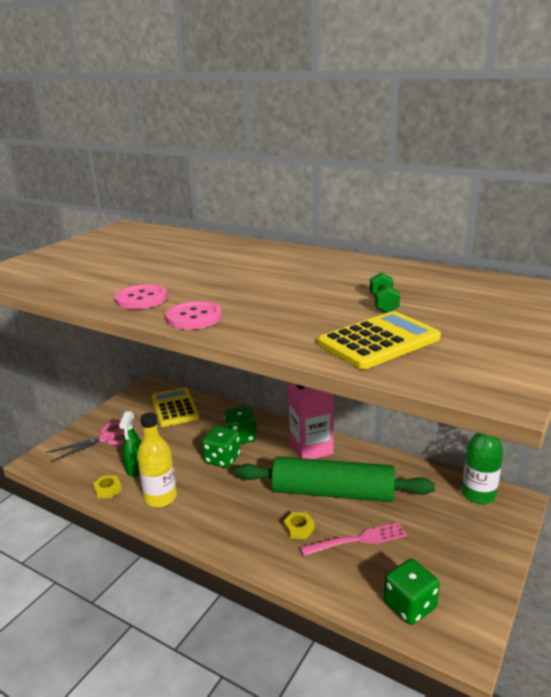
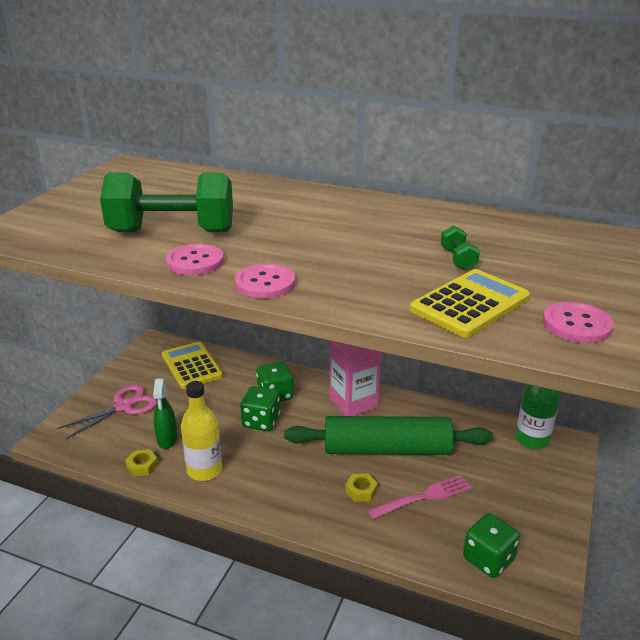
camera: 10 degrees left, 5 degrees up
none -> green dumbbell [100,172,233,232]
none -> pink button [543,302,614,343]

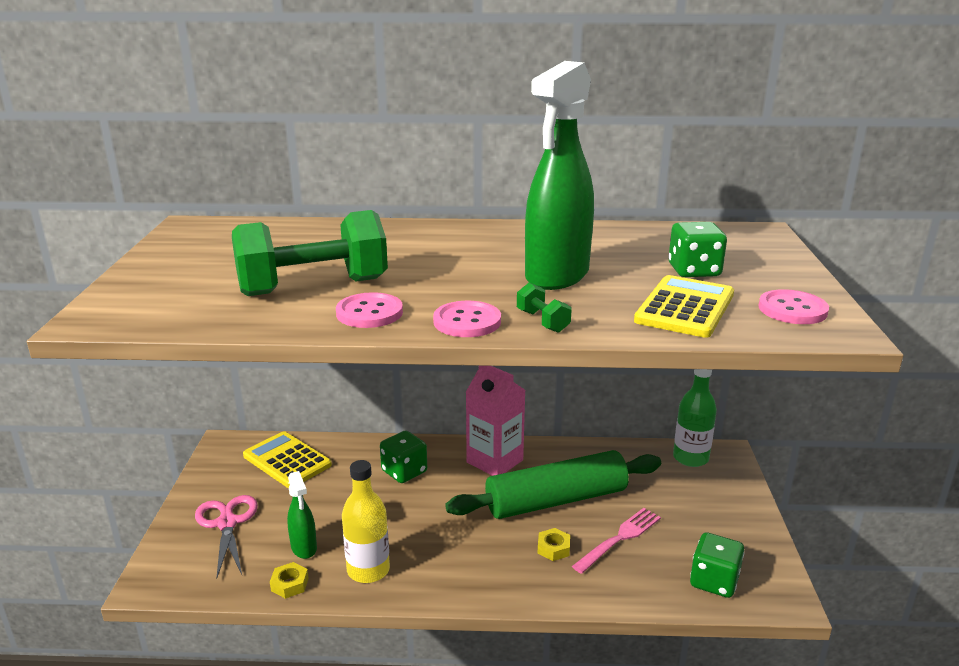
camera: 20 degrees left, 5 degrees down
pink scissors [57,384,157,439] -> pink scissors turned 45 degrees counterclockwise [195,495,258,579]
green dice [240,386,280,431] -> green dice moved to [669,222,727,277]
green dumbbell [441,225,480,270] -> green dumbbell moved to [517,283,572,333]
none -> green spray bottle [525,61,594,290]

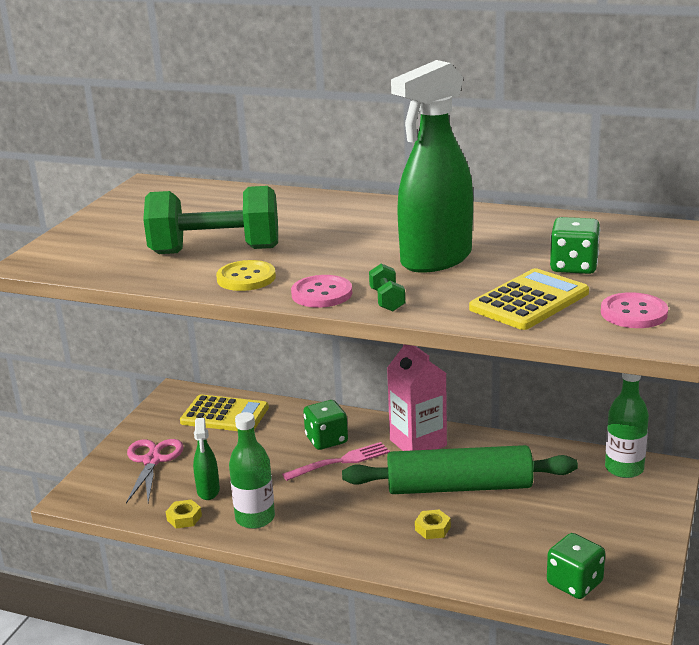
camera: 20 degrees right, 0 degrees up
yellow calculator [243,431,332,488] -> yellow calculator turned 135 degrees clockwise [180,394,269,431]
pink button [336,292,403,328] -> yellow button [216,260,276,291]
yellow bottle [342,460,390,583] -> green bottle [229,412,275,529]
pink fork [572,508,661,574] -> pink fork moved to [282,442,390,481]

